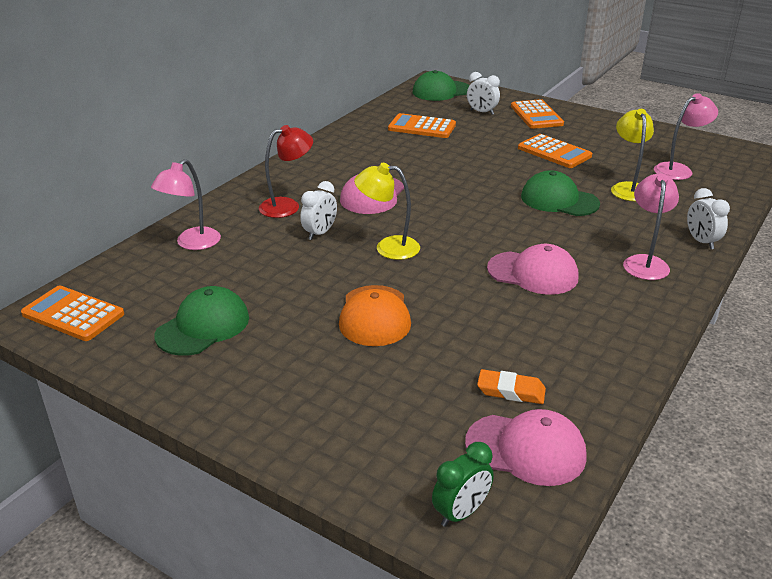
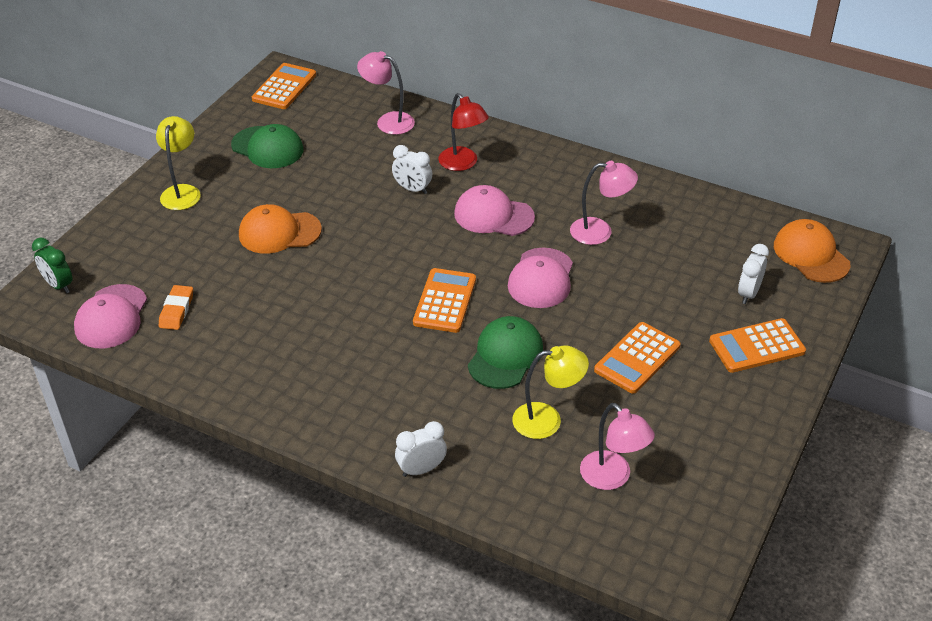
camera: 85 degrees right, 10 degrees up
yellow lamp [354,163,420,260] -> yellow lamp moved to [156,116,201,210]
orange calculator [388,113,456,138] -> orange calculator moved to [413,268,476,333]
green cap [413,70,470,101] -> orange cap [774,219,851,283]
pink cap [487,244,578,295] -> pink cap moved to [508,248,573,308]
pink lamp [623,174,679,280] -> pink lamp moved to [570,161,638,245]

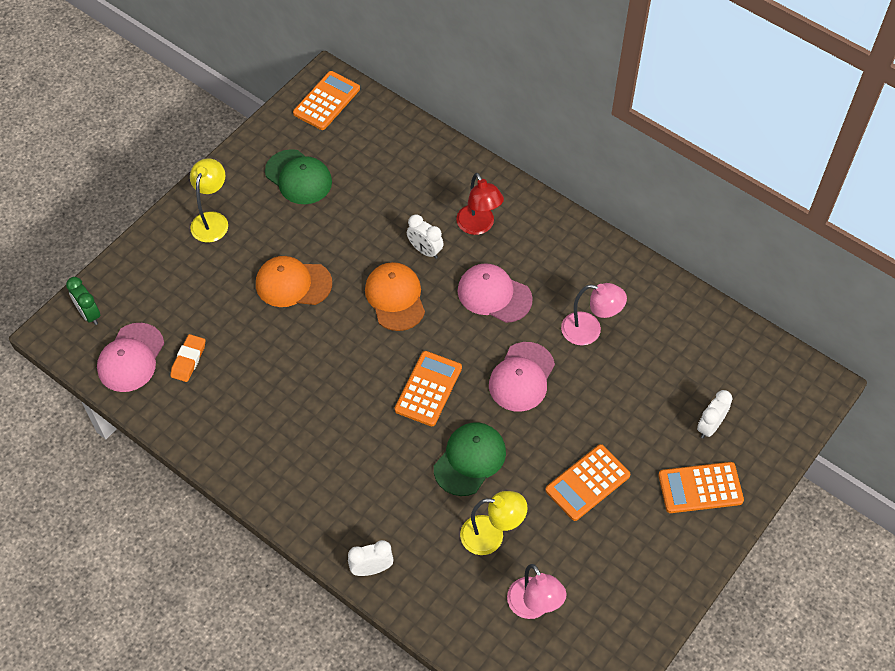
camera: 10 degrees right, 15 degrees up
pink lamp [357,51,415,135] -> none
orange cap [774,219,851,283] -> orange cap moved to [365,262,425,331]

